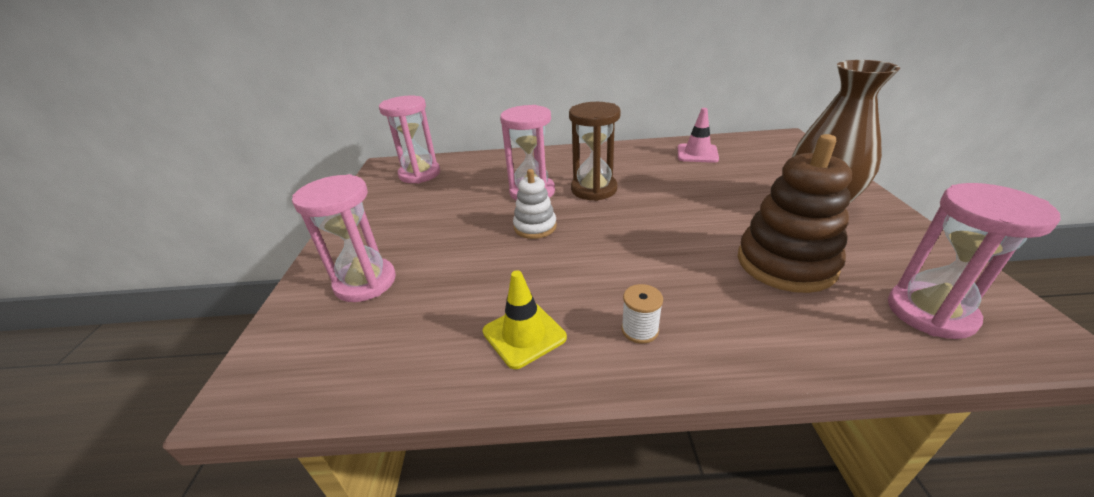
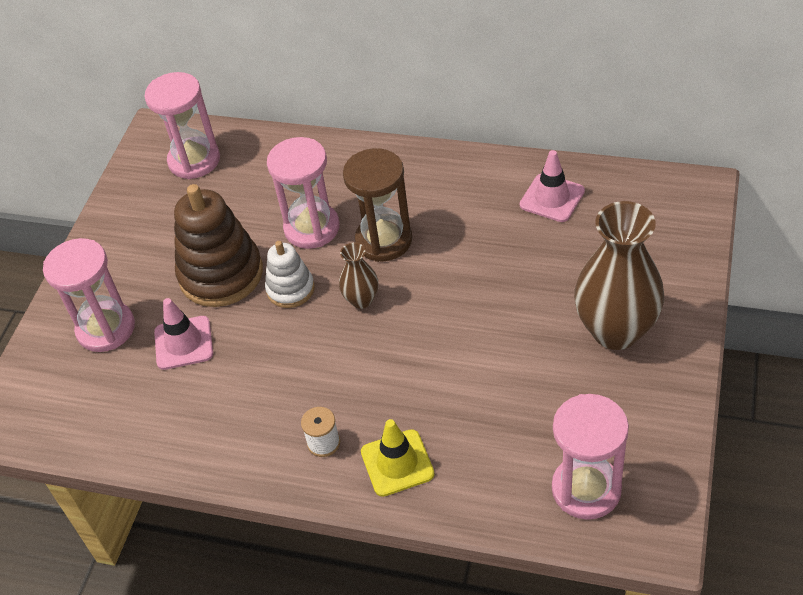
camera: 20 degrees right, 15 degrees up
yellow traffic cone [483,270,567,369] -> yellow traffic cone moved to [361,419,435,497]
brown stacking toy [738,134,852,293] -> brown stacking toy moved to [174,184,263,307]
none -> pink traffic cone [154,298,213,370]
none -> brown vase [339,243,378,309]

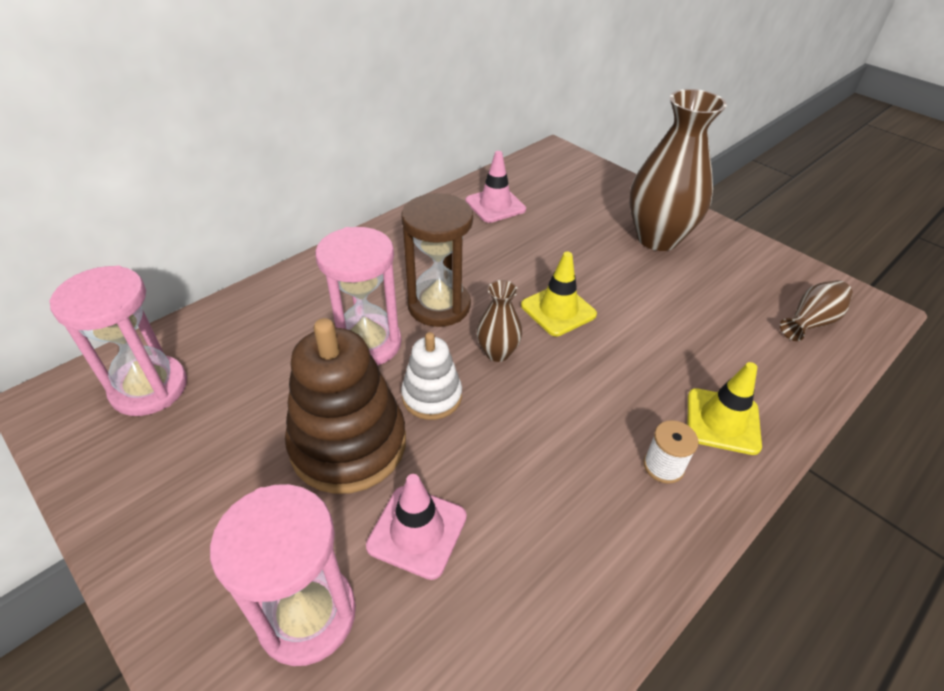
camera: 65 degrees left, 5 degrees down
pink hourglass [552,394,629,520] -> brown vase [780,280,853,341]
none -> yellow traffic cone [521,252,597,336]

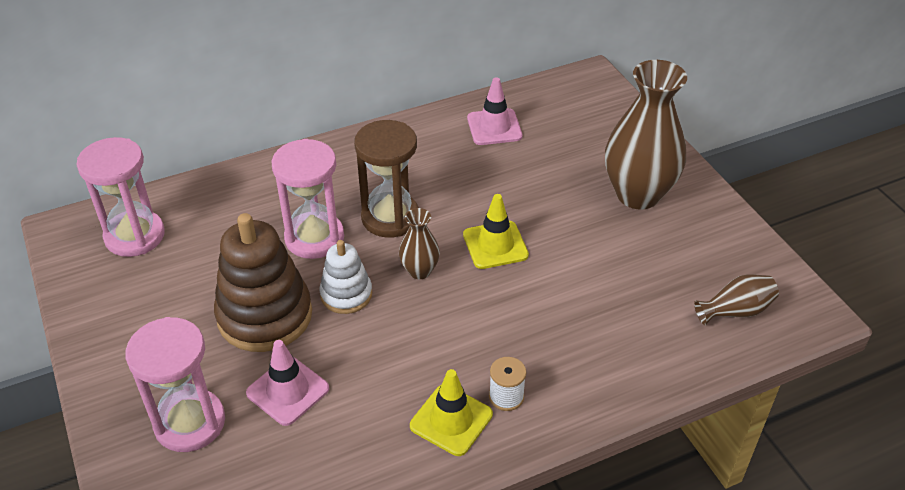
camera: 20 degrees right, 0 degrees up
yellow traffic cone [688,362,762,455] -> yellow traffic cone moved to [410,369,493,456]

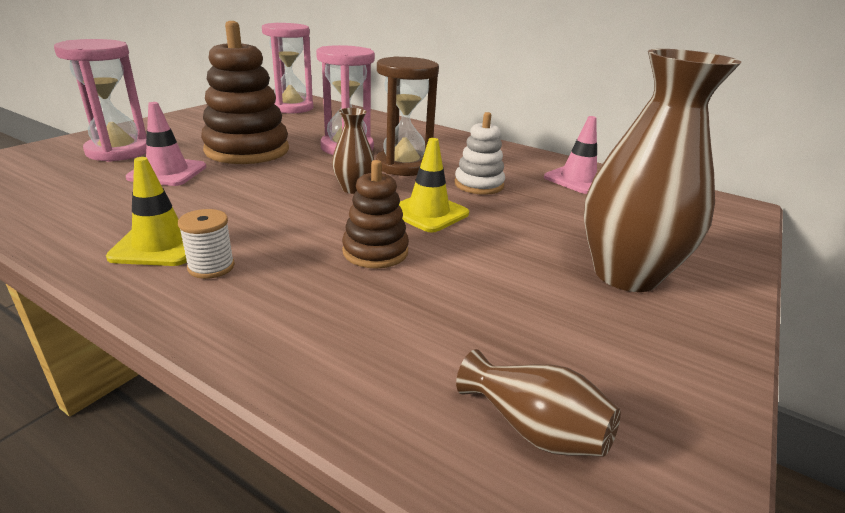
camera: 55 degrees right, 15 degrees down
white stacking toy [319,240,372,314] -> white stacking toy moved to [454,112,505,195]
none -> brown stacking toy [342,160,409,269]

